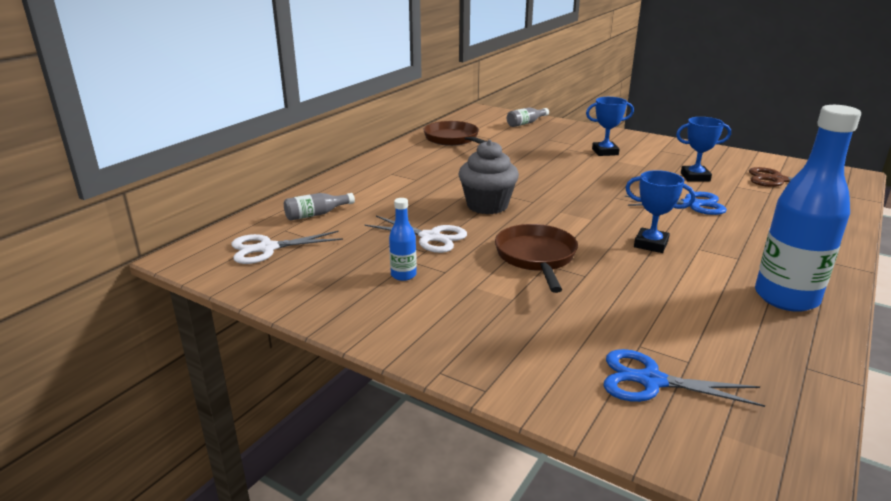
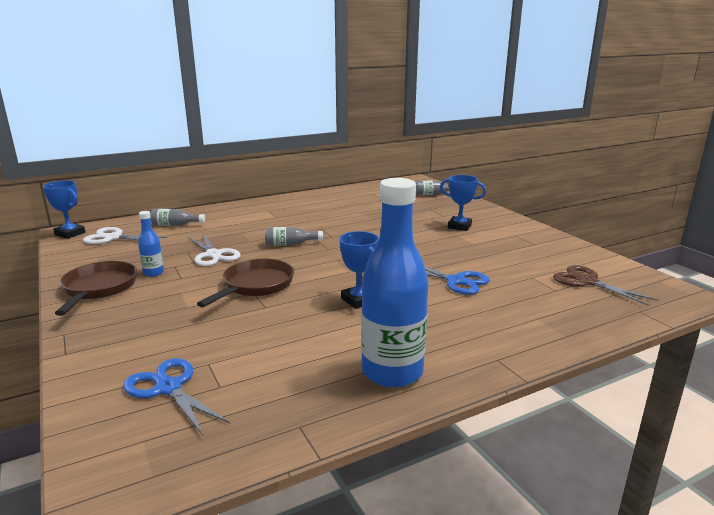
camera: 30 degrees right, 5 degrees down
brown pan [423,121,488,146] -> brown pan moved to [55,261,137,316]
grey cupcake [458,140,519,214] -> grey bottle [265,227,323,245]
blue trophy [676,117,731,182] -> blue trophy moved to [43,180,85,239]

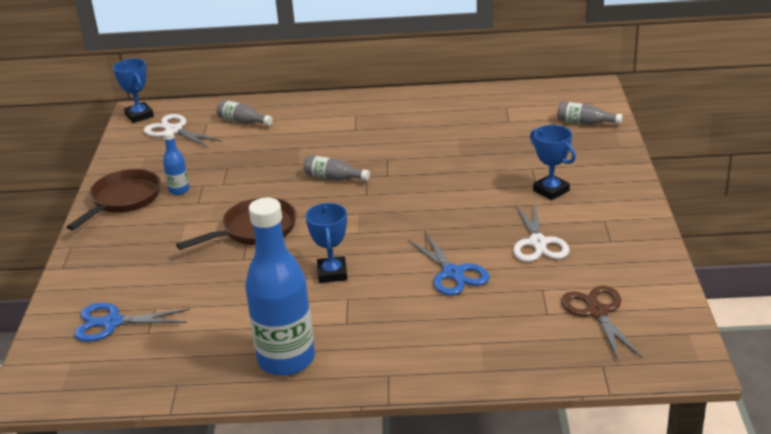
camera: 30 degrees right, 10 degrees up
blue scissors [123,358,230,436] -> blue scissors turned 75 degrees counterclockwise [74,303,190,342]
white scissors [188,234,241,266] -> white scissors moved to [513,202,570,262]

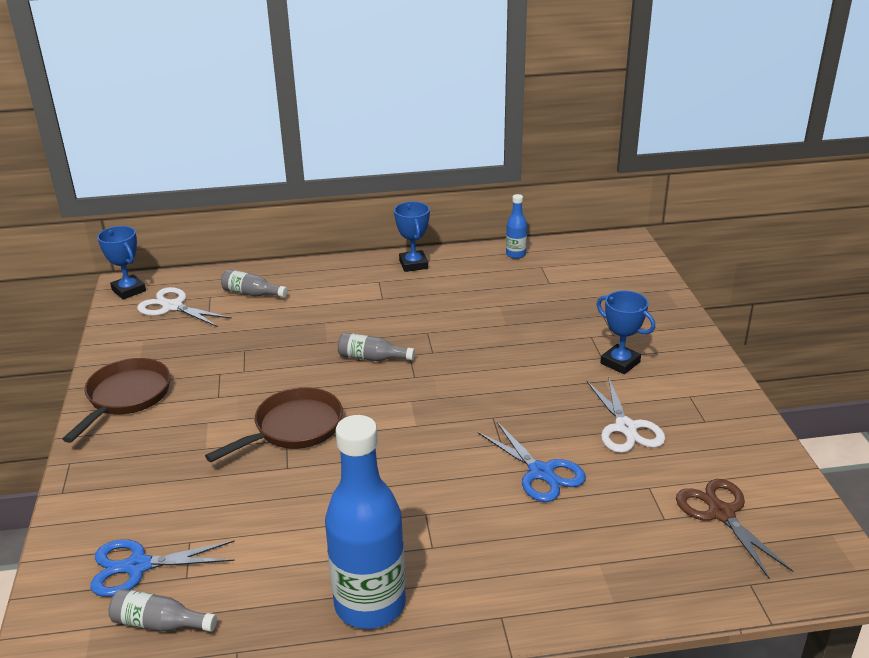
camera: 10 degrees left, 0 degrees up
blue bottle [163,130,189,195] -> blue bottle moved to [506,194,527,259]
blue trophy [305,203,347,283] -> blue trophy moved to [394,202,430,272]
grey bottle [557,101,623,125] -> grey bottle moved to [108,589,217,632]

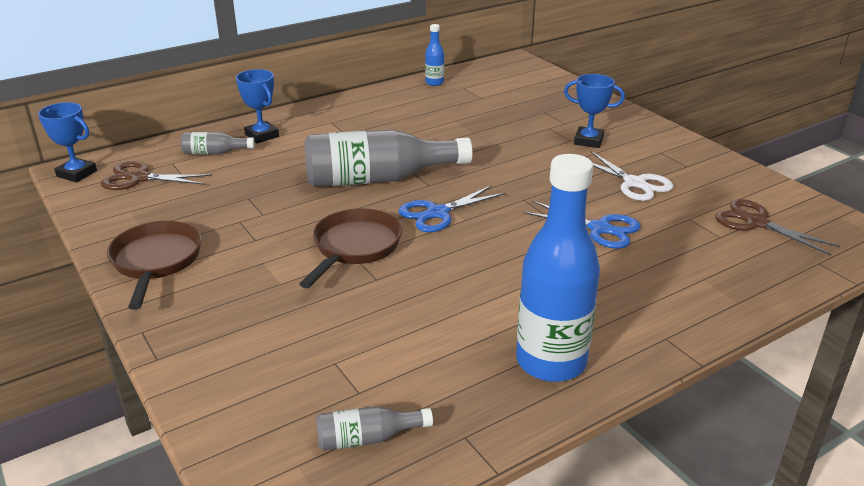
camera: 25 degrees left, 0 degrees up
blue scissors [90,539,235,597] -> blue scissors moved to [398,186,505,232]
white scissors [137,287,232,327] -> brown scissors [101,161,212,190]
grey bottle [338,333,415,361] -> grey bottle [304,130,473,187], size x2.21
blue trophy [394,202,430,272] -> blue trophy moved to [236,69,279,143]

